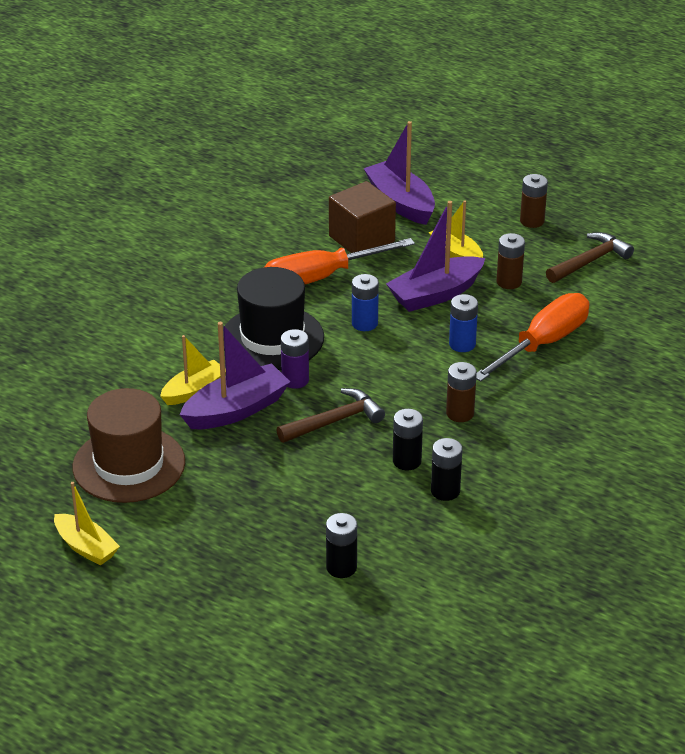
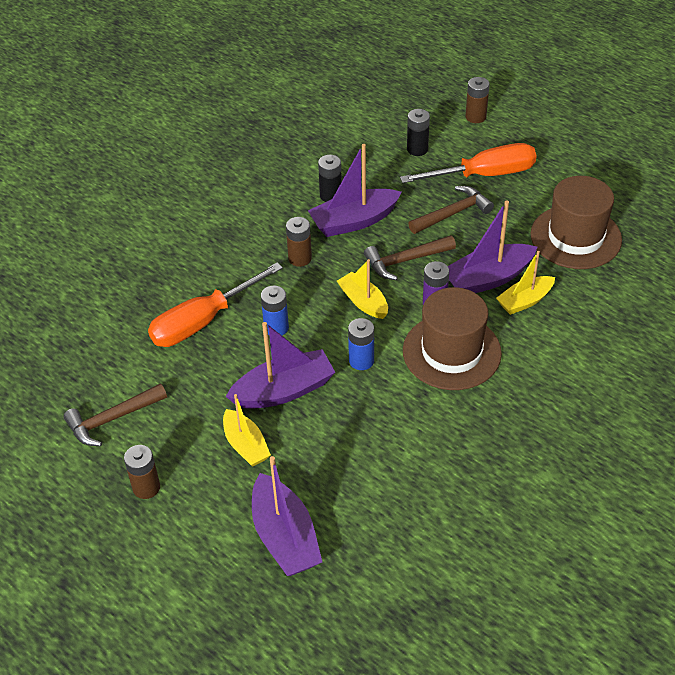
camera: 170 degrees left, 10 degrees up
yellow boat [54,482,120,565] -> yellow boat moved to [337,259,388,319]
black hat [223,267,324,370] -> brown hat [403,287,502,390]
orange screwdriver [265,238,415,284] -> orange screwdriver moved to [400,143,537,183]
brown cube [329,181,396,253] -> none
black battery [393,409,423,470] -> purple boat [308,144,402,237]
brown battery [496,233,525,289] -> brown battery moved to [465,77,490,123]
none -> brown hammer [408,186,494,234]

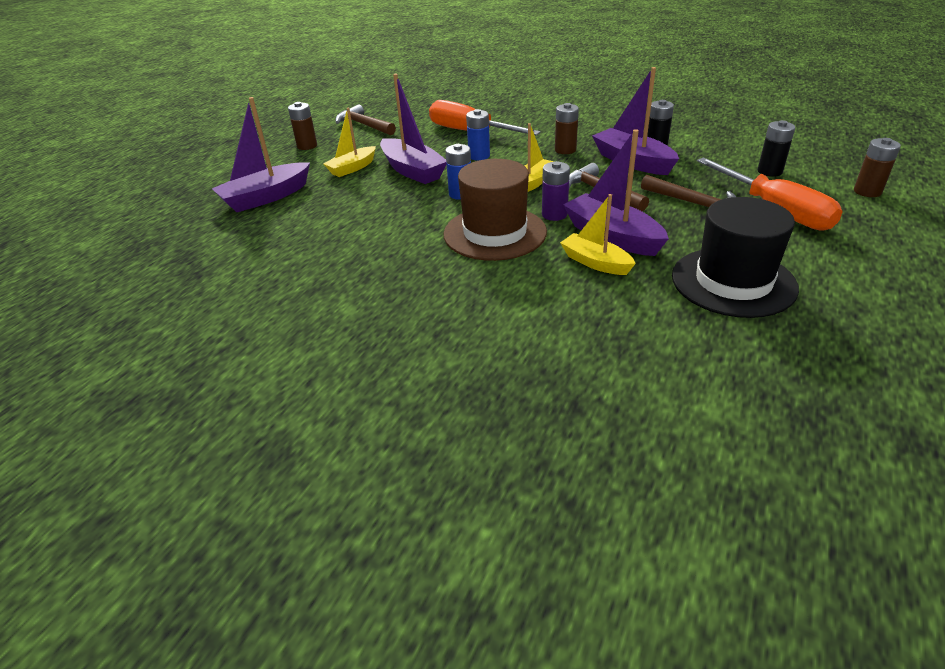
camera: 75 degrees right, 10 degrees down
brown hat [530,176,622,269] -> black hat [672,197,799,318]

